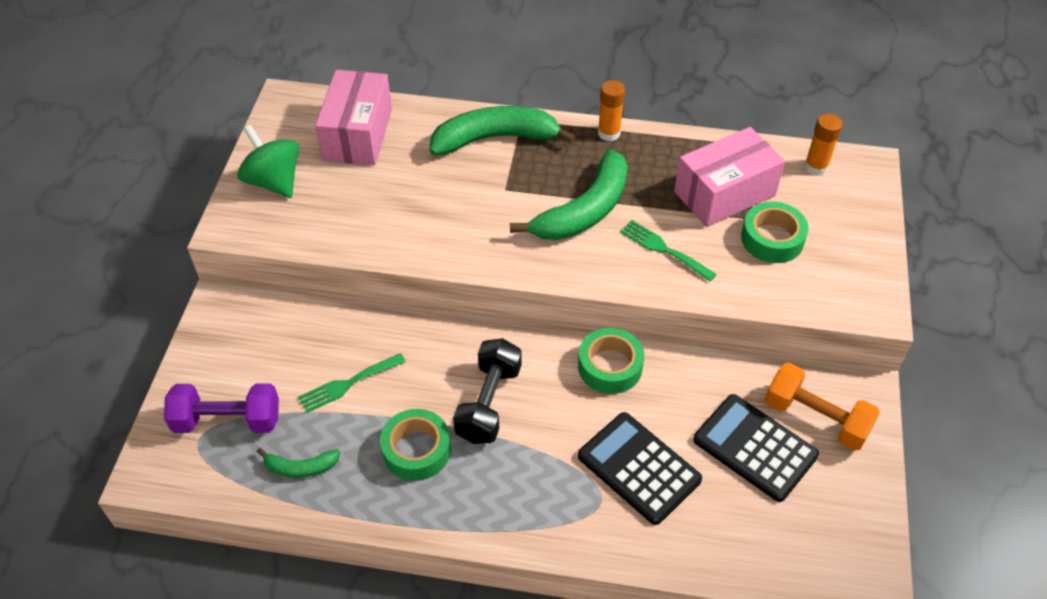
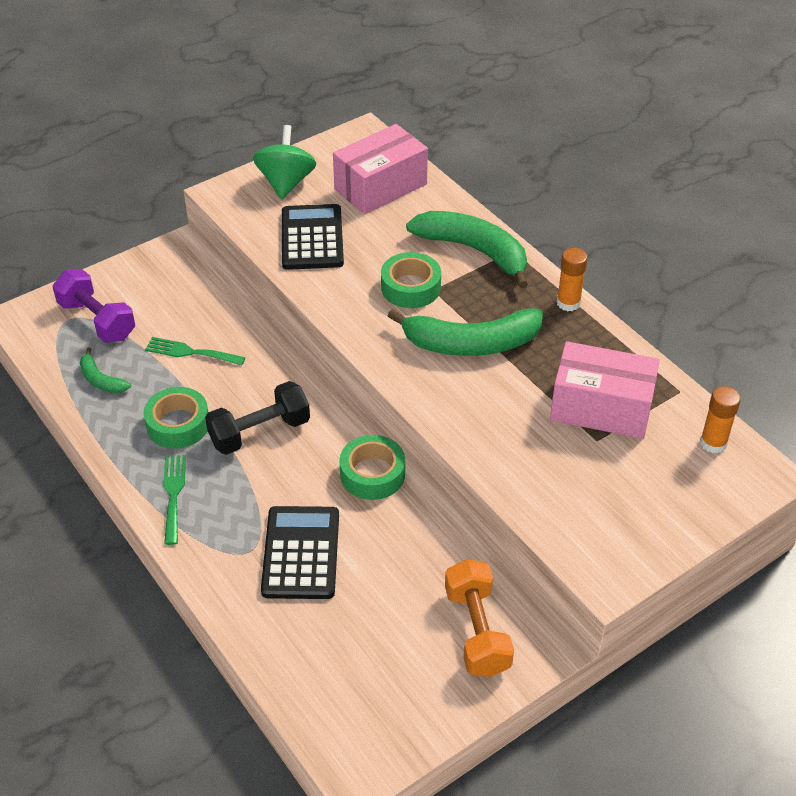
camera: 45 degrees right, 5 degrees down
green fork [620,220,717,281] -> green fork moved to [163,455,186,545]
black calculator [693,394,819,502] -> black calculator moved to [282,204,344,270]
green tape [741,202,808,263] -> green tape moved to [381,252,441,308]

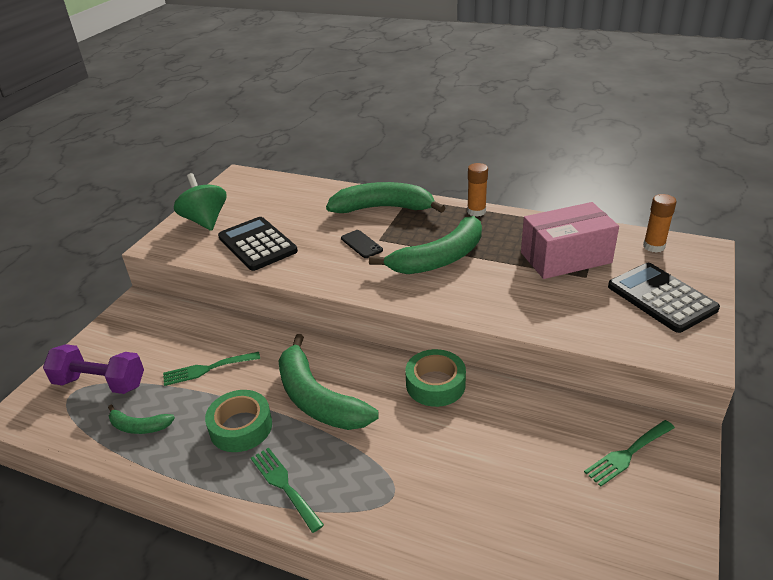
camera: 30 degrees left, 10 degrees down
black dumbbell [205,381,310,455] -> green banana [279,334,378,430]
black calculator [261,506,339,599] -> black calculator moved to [608,263,720,333]
pink box [333,124,428,214] -> none
green tape [381,252,441,308] -> black phone [341,230,383,258]
orange dumbbell [445,559,514,677] -> green fork [584,420,675,487]

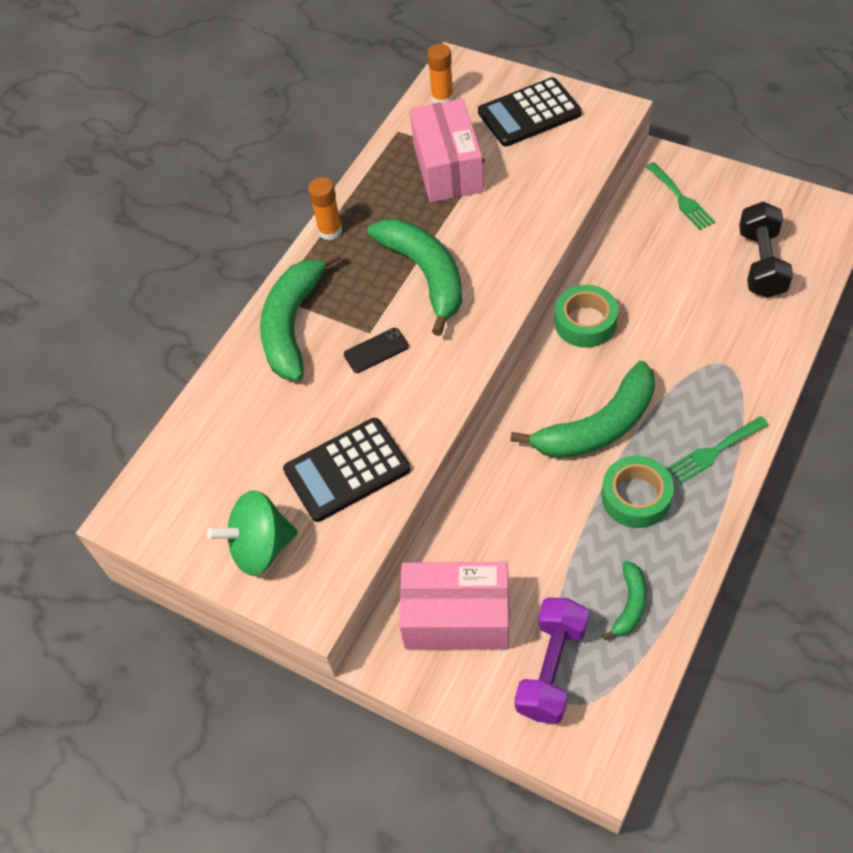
camera: 80 degrees left, 20 degrees up
green fork [163,352,260,386] -> none
none -> pink box [399,562,509,649]
none -> black dumbbell [739,202,793,298]

